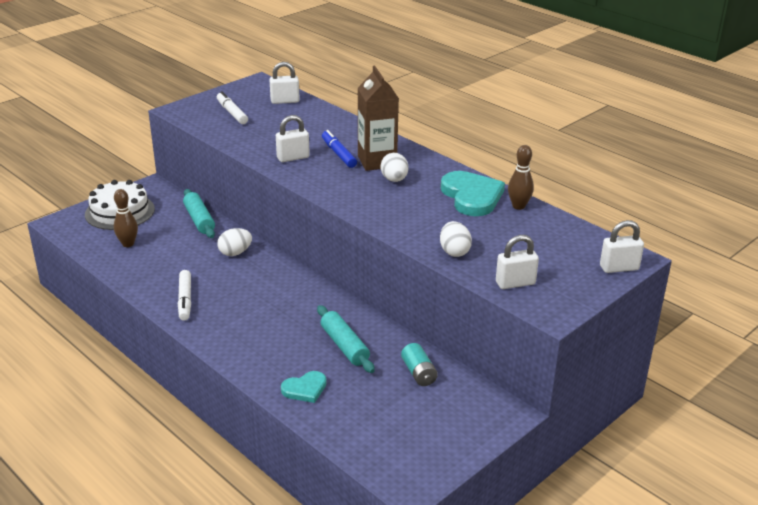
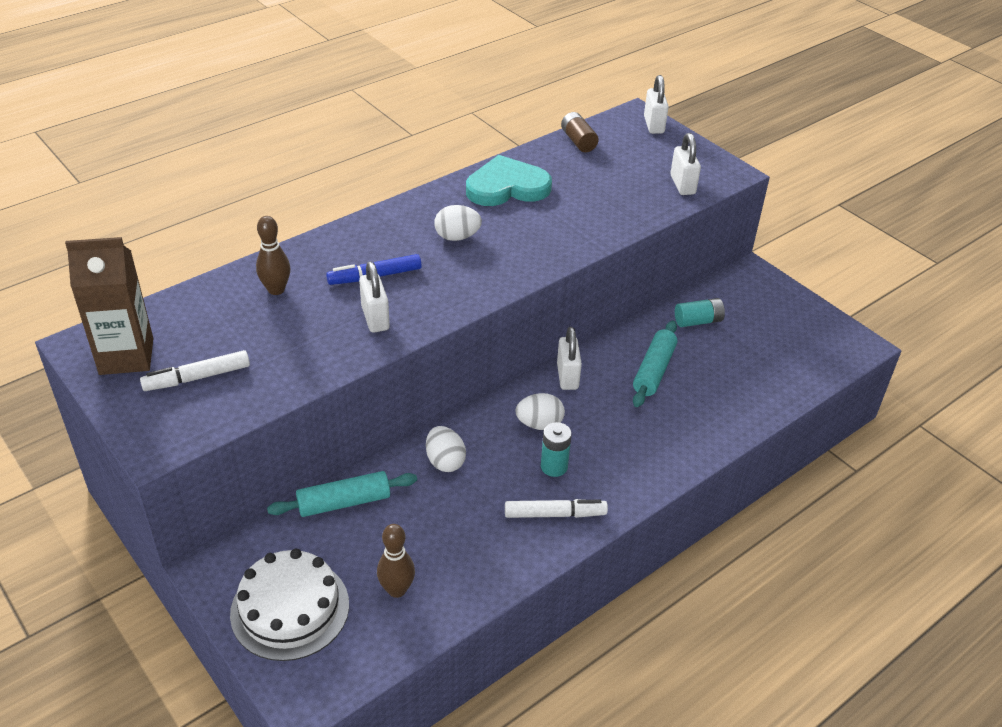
camera: 85 degrees left, 10 degrees up
white padlock [269,62,300,104] -> white padlock moved to [557,327,582,390]
turquoise heart [281,371,327,403] -> none
turquoise rolling pin [317,305,375,373] -> turquoise rolling pin turned 45 degrees counterclockwise [633,321,677,407]
brown carton [358,66,399,171] -> brown carton moved to [65,237,153,375]
white egg [440,221,472,257] -> white egg moved to [515,393,565,430]
brown bowling pin [508,145,534,210] -> brown bowling pin moved to [256,216,290,295]
none -> turquoise battery [541,422,572,477]
none -> brown battery [561,112,599,152]

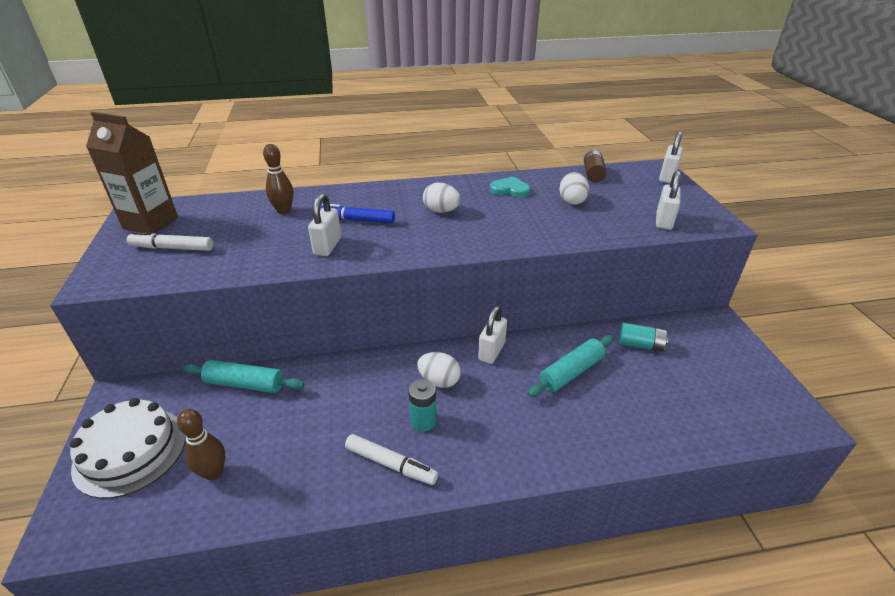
camera: 30 degrees right, 5 degrees down
white egg [426,426,466,472] -> white egg moved to [559,172,589,205]
turquoise heart [466,155,552,206] -> turquoise heart [490,176,530,197], size x0.56

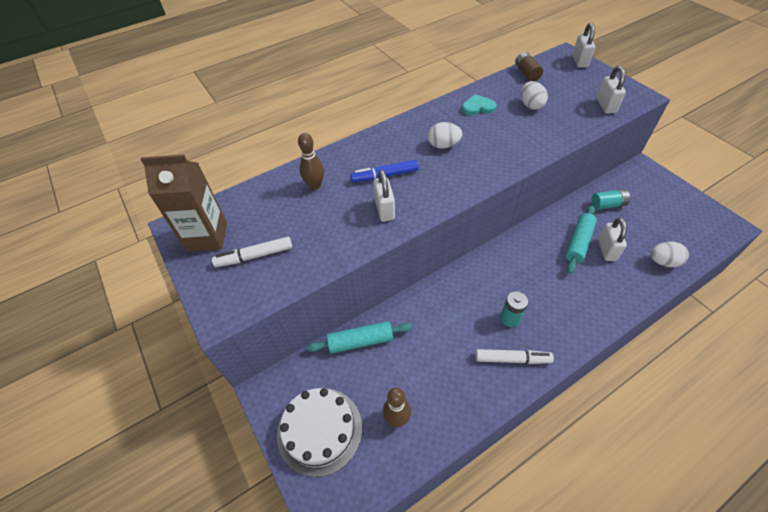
camera: 20 degrees left, 15 degrees up
white egg [417,352,461,388] -> white egg moved to [651,241,689,267]
white padlock [478,306,507,364] -> white padlock moved to [598,217,627,261]

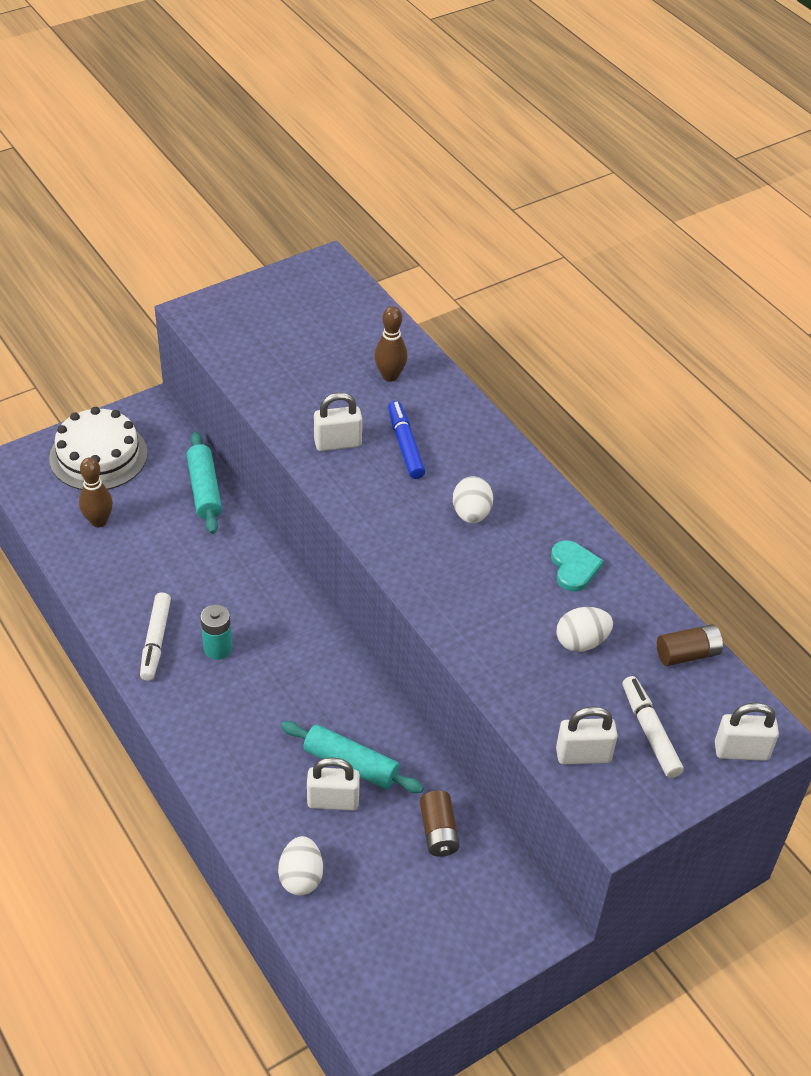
camera: 85 degrees right, 5 degrees down
brown carton [140,154,227,252] -> none
white marker [212,237,292,267] -> white marker moved to [622,676,683,778]
turquoise battery [591,189,630,210] -> brown battery [420,790,460,857]

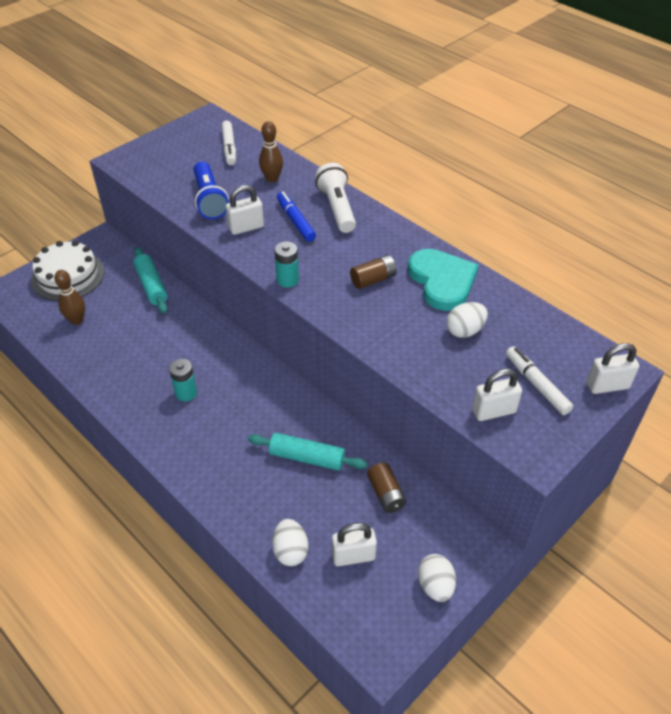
camera: 10 degrees left, 0 degrees up
white marker [140,592,171,681] -> white marker moved to [221,121,236,165]
white padlock [307,757,360,811] -> white padlock moved to [332,523,377,566]
white egg [453,476,493,523] -> white egg moved to [418,554,456,602]
turquoise heart [551,540,604,592] -> turquoise heart [408,249,478,311], size x1.79
brown battery [657,624,723,666] -> brown battery moved to [350,255,397,289]
none -> blue flashlight [193,162,229,219]
none -> turquoise battery [274,241,299,288]
none -> white flashlight [315,163,356,233]

